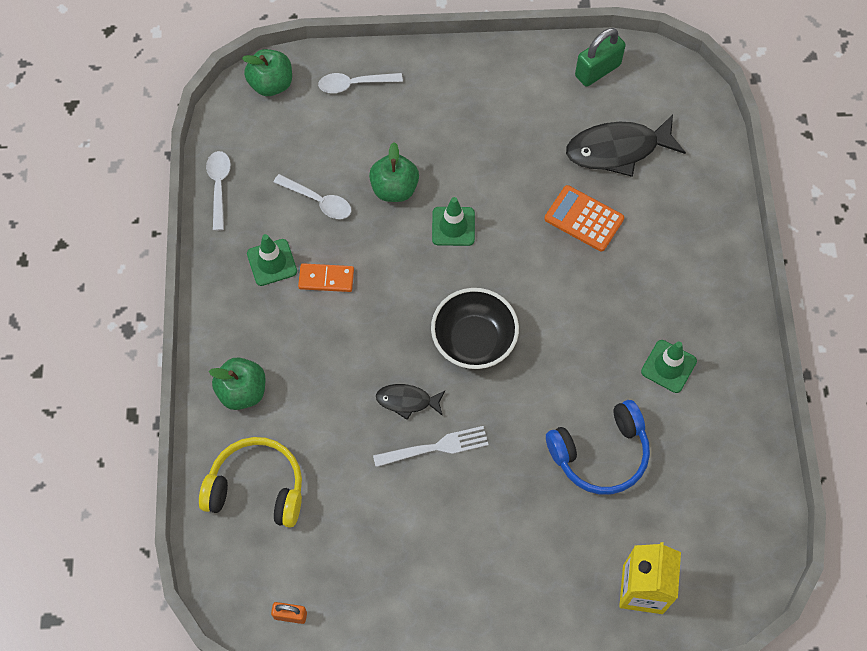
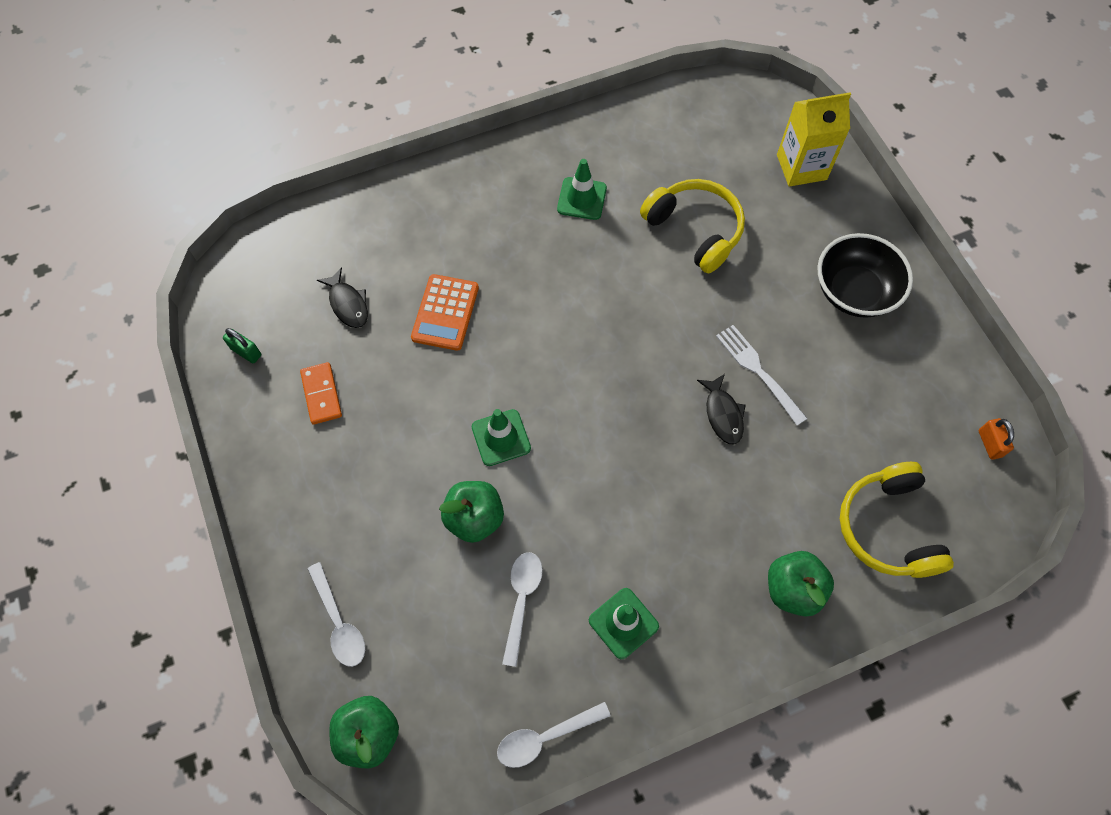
camera: 110 degrees left, 0 degrees up
orange domino [298,263,354,292] -> orange domino moved to [300,362,342,425]
black bowl [431,288,519,369] -> black bowl moved to [818,233,913,318]
blue headphones [546,400,650,495] -> yellow headphones [640,179,745,274]
black fish [566,115,686,177] -> black fish [317,267,368,328], size x0.54
green padlock [575,28,626,87] -> green padlock [223,328,261,363], size x0.57

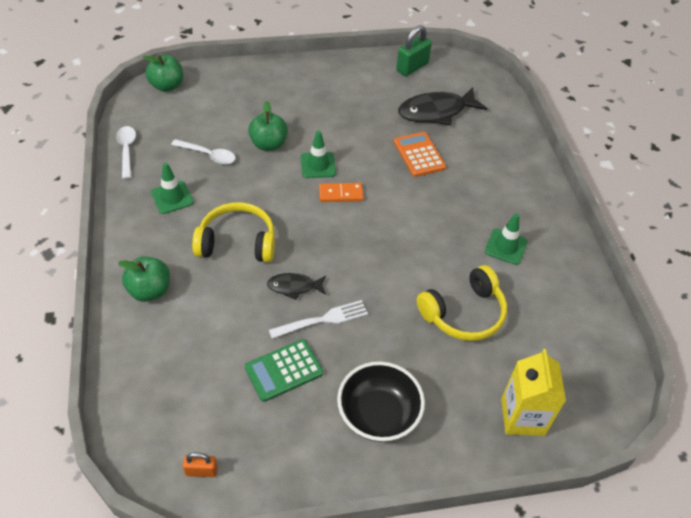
camera: 100 degrees right, 15 degrees down
green padlock [223,328,261,363] -> green padlock [396,25,432,76], size x1.75
orange domino [300,362,342,425] -> orange domino moved to [319,183,364,202]
white spoon [308,562,365,667] -> none
black fish [317,267,368,328] -> black fish [398,87,488,125], size x1.85
orange calculator [411,274,479,351] -> orange calculator turned 45 degrees clockwise [394,132,446,177]
yellow headphones [840,462,954,578] -> yellow headphones moved to [192,202,275,262]
none -> green calculator [245,339,323,402]

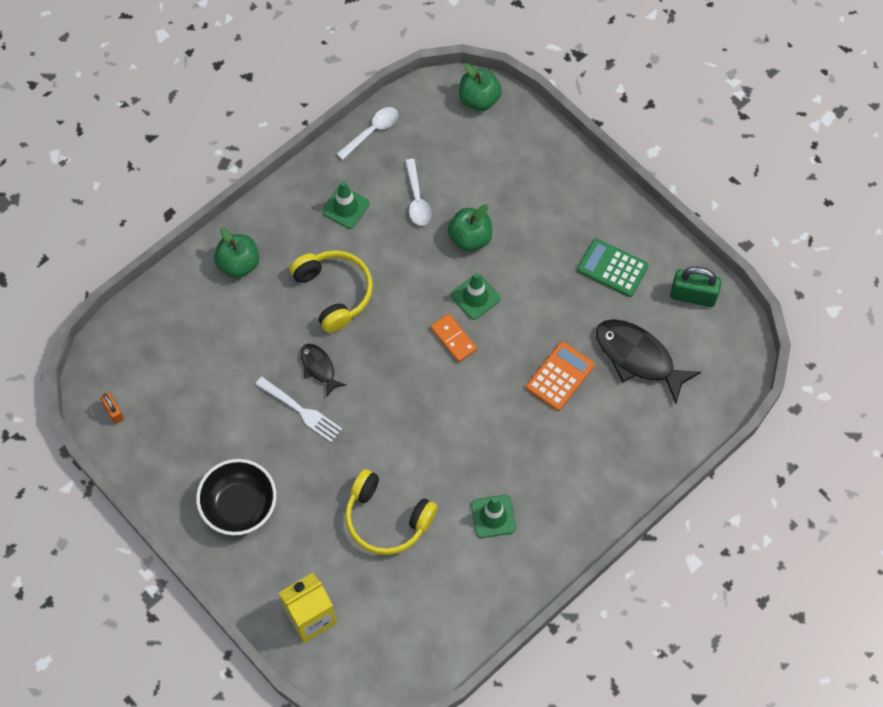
camera: 60 degrees right, 15 degrees up
green calculator [245,339,323,402] -> green calculator moved to [577,238,649,297]

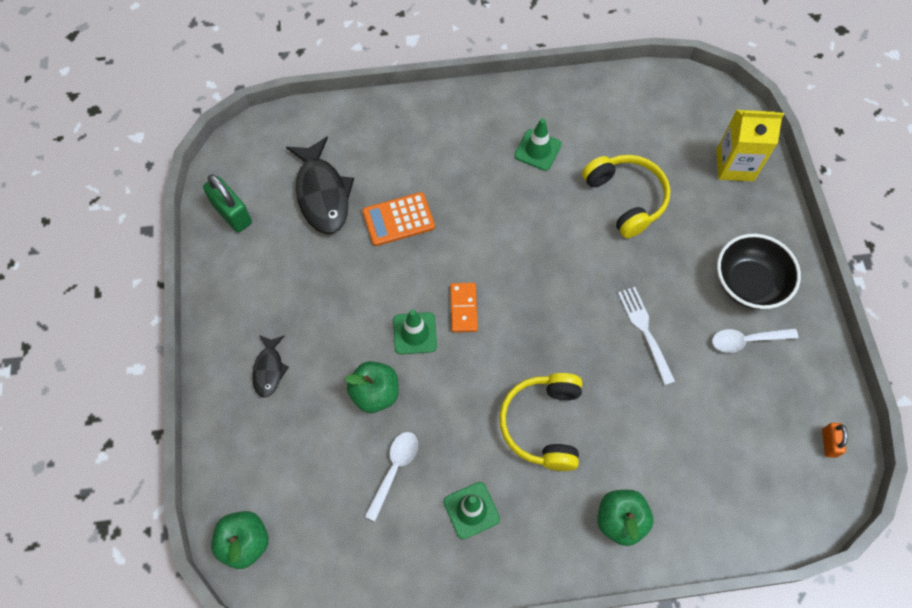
camera: 145 degrees left, 0 degrees up
black fish [300,344,346,396] -> black fish moved to [252,335,289,398]
white spoon [337,107,398,160] -> white spoon moved to [712,328,798,353]
green calculator [577,238,649,297] -> none

